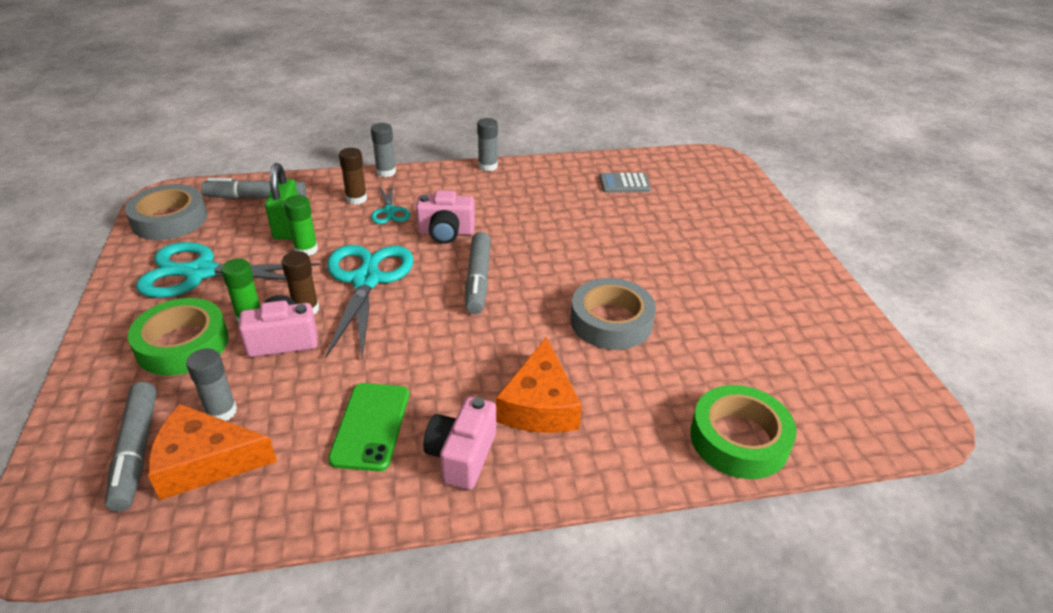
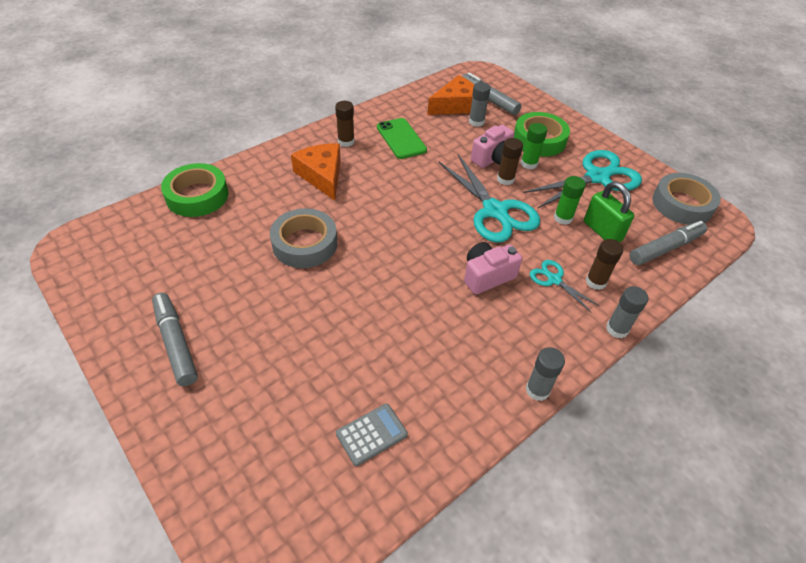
camera: 150 degrees right, 10 degrees up
pink camera [423,397,496,490] -> brown glue stick [335,101,355,147]
grey marker [465,232,491,314] -> grey marker moved to [152,293,198,386]

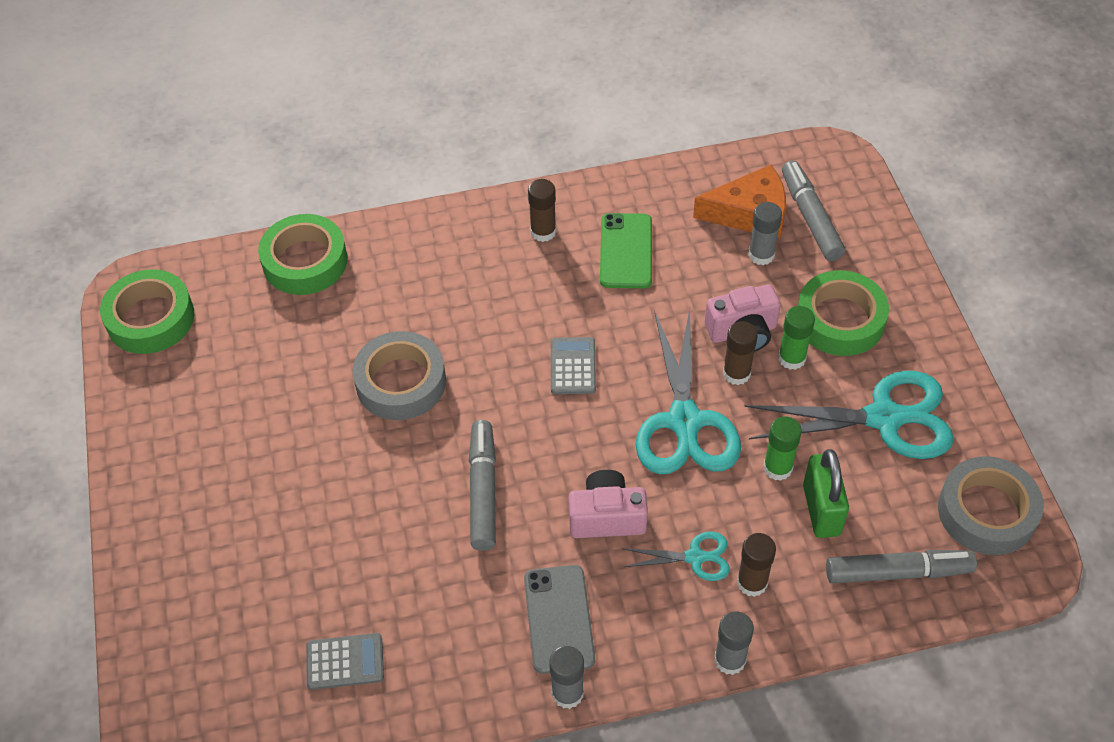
camera: 30 degrees right, 5 degrees up
grey marker [152,293,198,386] -> grey marker moved to [469,420,496,551]
orange cheese [291,143,341,201] -> none
turquoise scissors [530,260,599,312] -> turquoise scissors turned 105 degrees clockwise [622,532,730,581]
none -> green tape [100,269,194,354]
none -> grey phone [524,565,595,674]
none -> grey calculator [551,337,596,394]

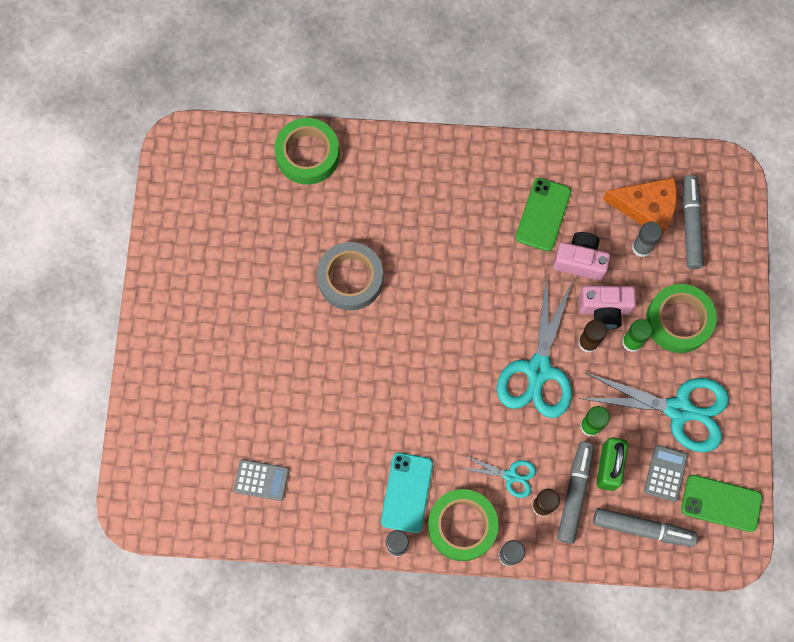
camera: 15 degrees right, 20 degrees up
green tape [100,269,194,354] -> green tape moved to [428,489,498,561]
grey marker [469,420,496,551] -> grey marker moved to [557,442,594,544]
grey phone [524,565,595,674] -> turquoise phone [381,453,433,533]
brown glue stick [528,179,556,242] -> none
grey calculator [551,337,596,394] -> grey calculator moved to [644,445,688,502]
pink camera [569,470,648,538] -> pink camera moved to [553,232,610,280]
grey tape [938,456,1044,555] -> green phone [681,475,762,532]

